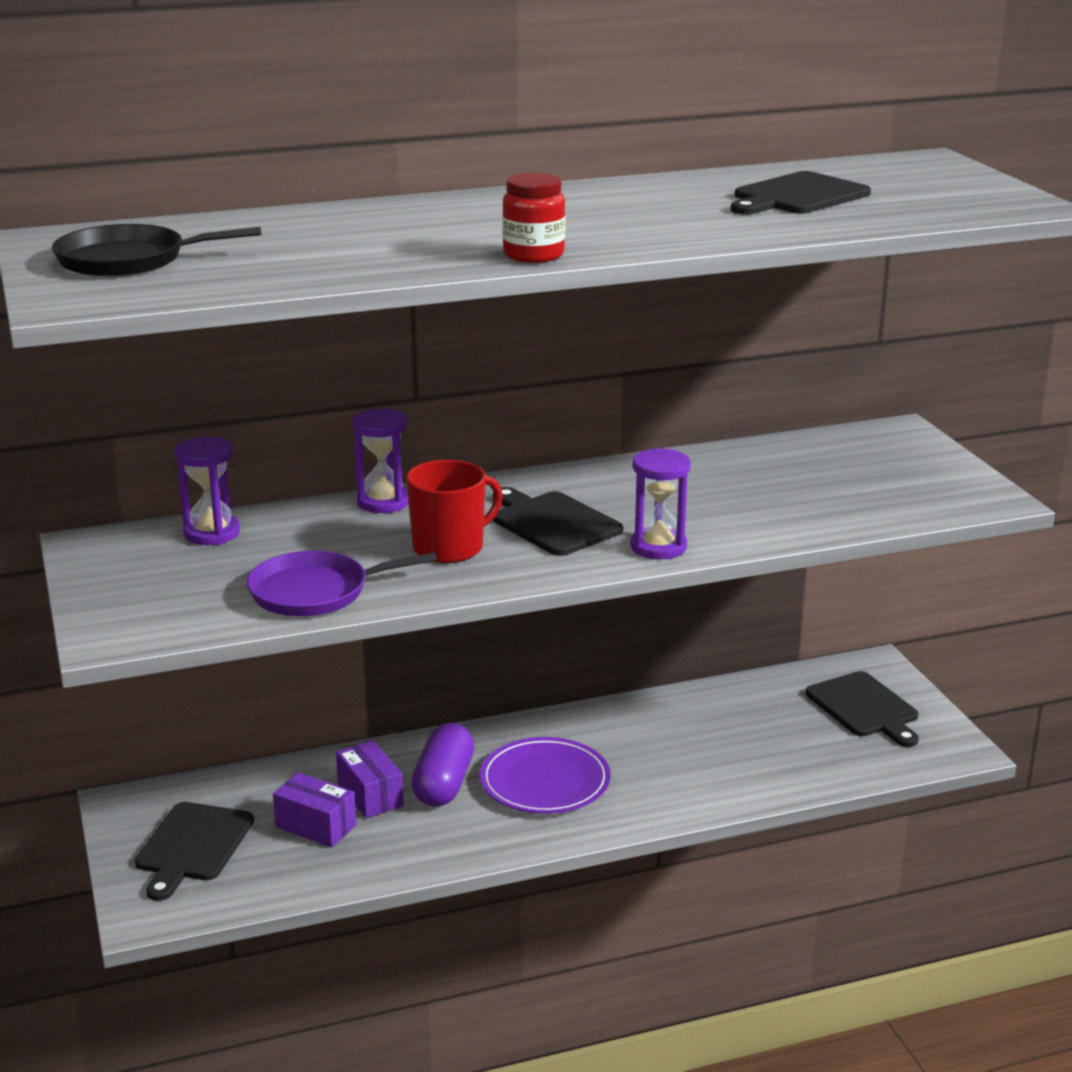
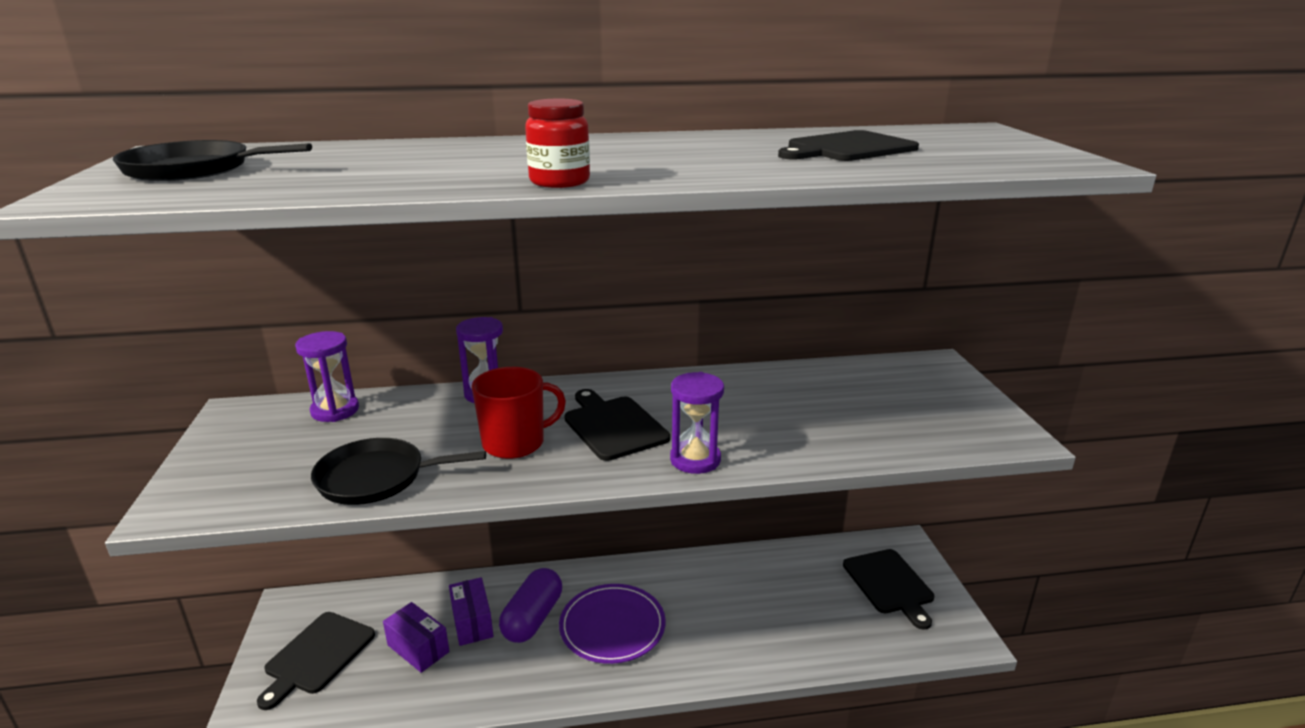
camera: 10 degrees right, 0 degrees up
purple pan [247,551,437,616] -> black pan [311,438,486,505]

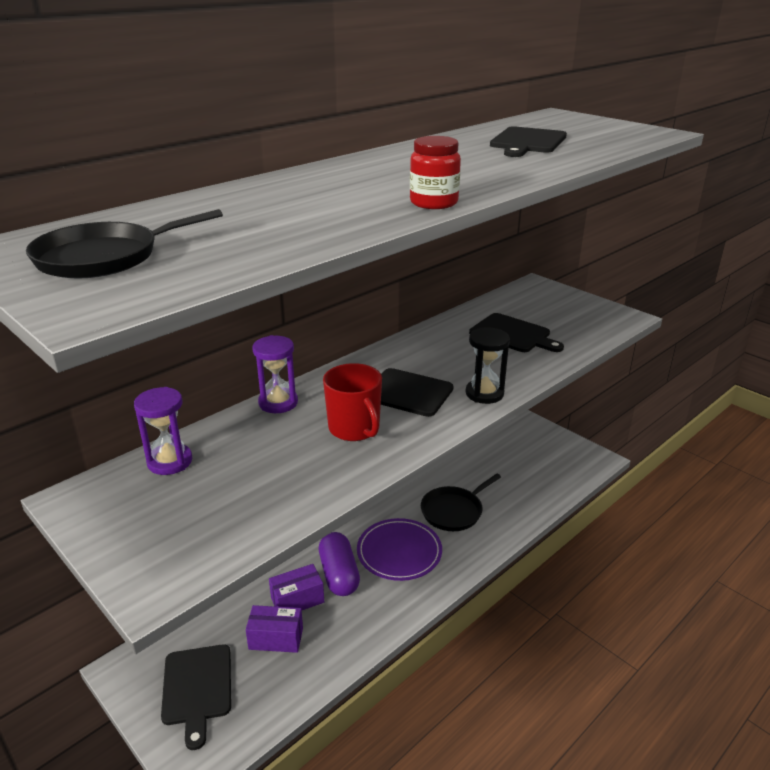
camera: 35 degrees left, 5 degrees up
black pan [311,438,486,505] -> black pan moved to [421,474,501,531]
purple box [449,577,493,646] -> purple box turned 60 degrees counterclockwise [269,564,324,610]
red mug [472,367,566,459] -> red mug turned 120 degrees clockwise [323,363,382,441]
purple hourglass [670,372,724,474] -> black hourglass [465,328,510,404]
black cutting board [843,549,934,630] -> black cutting board moved to [469,313,564,352]

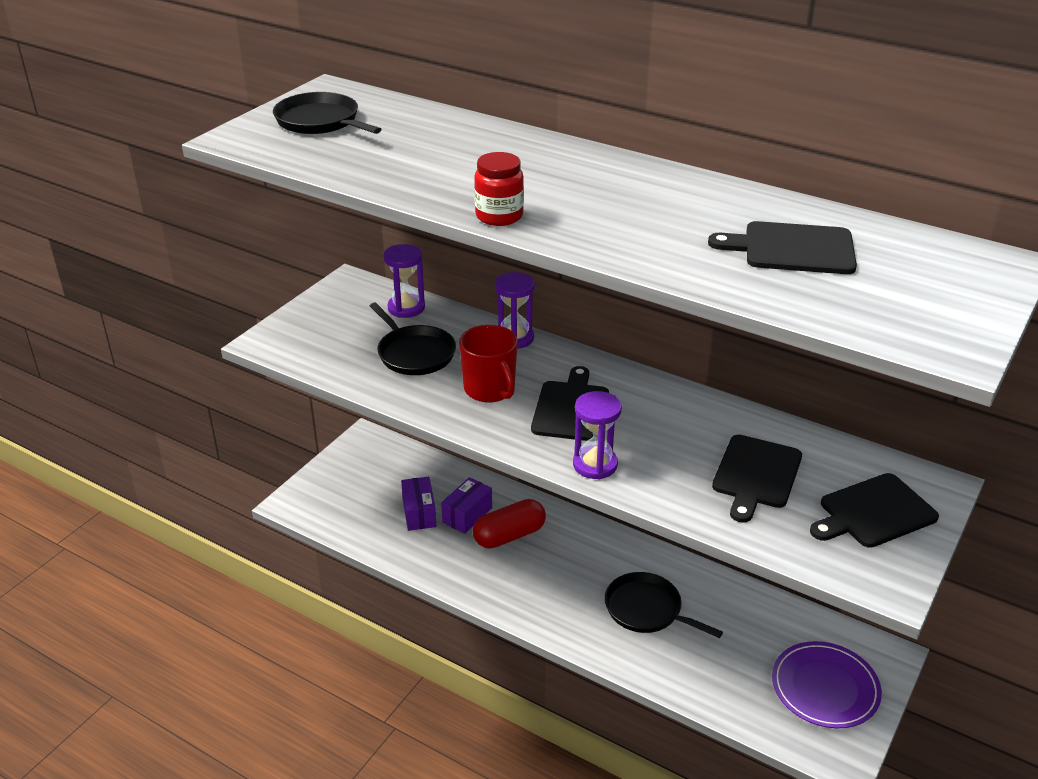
camera: 75 degrees right, 5 degrees up
black cutting board [161,644,231,750] -> black cutting board moved to [810,473,939,548]
purple box [269,564,324,610] -> purple box turned 75 degrees clockwise [441,477,492,534]
purple capsule [319,532,360,596] -> red capsule [473,499,546,549]
red mug [323,363,382,441] -> red mug turned 75 degrees counterclockwise [459,325,518,403]
purple plate [357,518,442,581] -> purple plate moved to [772,641,882,728]
black hourglass [465,328,510,404] -> purple hourglass [573,391,622,480]
none -> black pan [370,303,456,375]

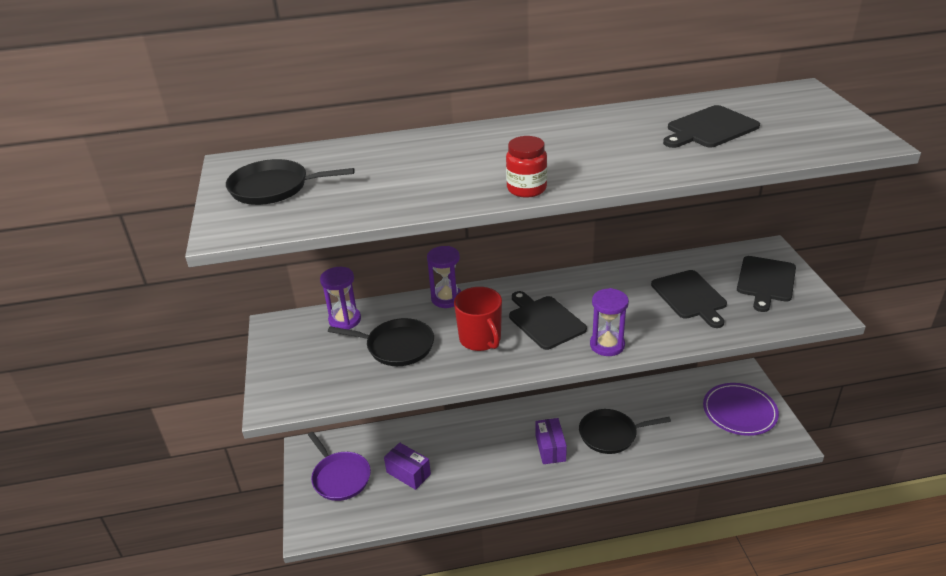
camera: 40 degrees left, 0 degrees up
purple box [441,477,492,534] -> purple box moved to [536,418,567,464]
red mug [459,325,518,403] -> red mug turned 45 degrees clockwise [454,287,502,351]
red capsule [473,499,546,549] -> none
none -> purple pan [308,432,371,501]

